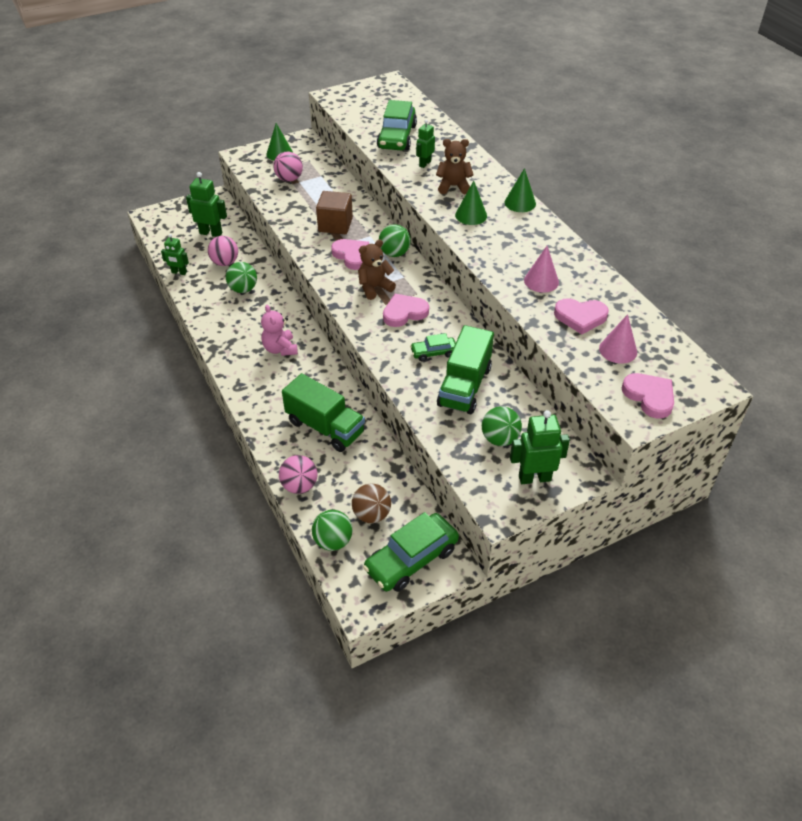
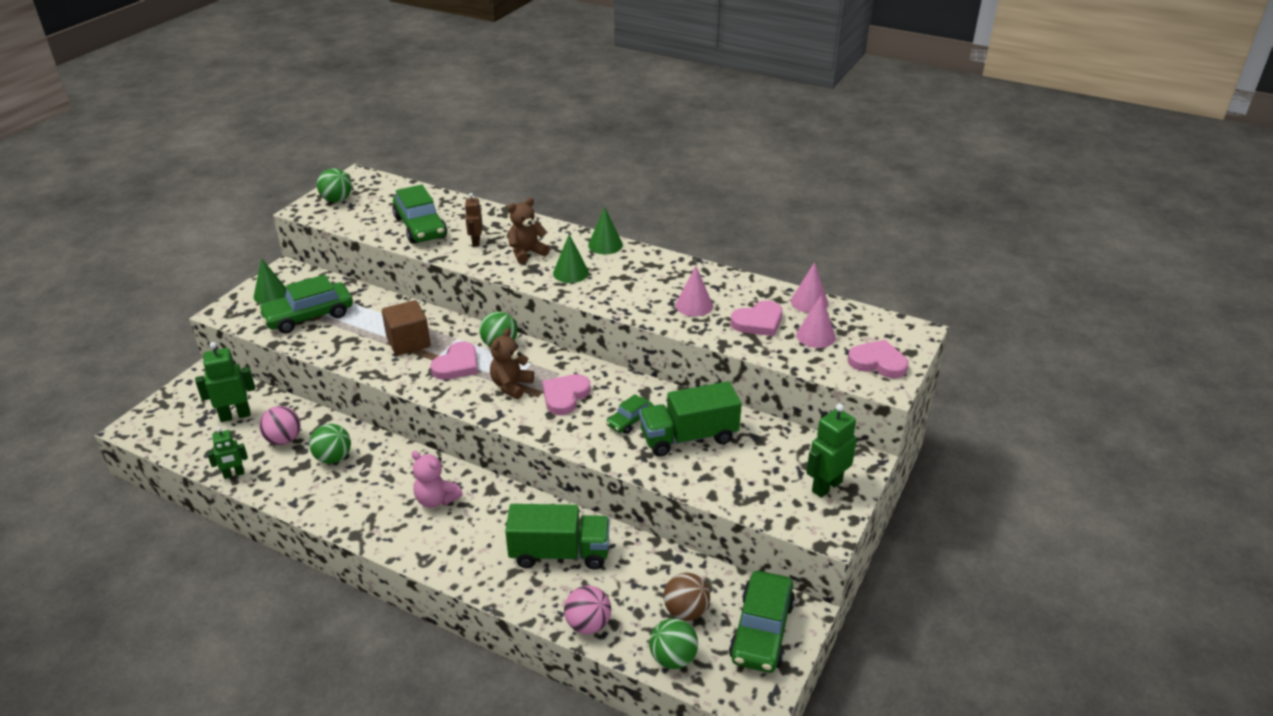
camera: 35 degrees left, 10 degrees down
pink ball [273,152,303,182] -> green car [258,275,353,333]
pink heart [331,239,369,270] -> pink heart turned 105 degrees clockwise [430,342,478,380]
green robot [416,120,435,168] -> brown robot [465,193,483,247]
green truck [437,325,494,414] -> green truck turned 90 degrees clockwise [639,381,742,457]
green ball [482,406,522,446] -> green ball moved to [317,168,352,202]
none -> pink cone [791,262,828,313]

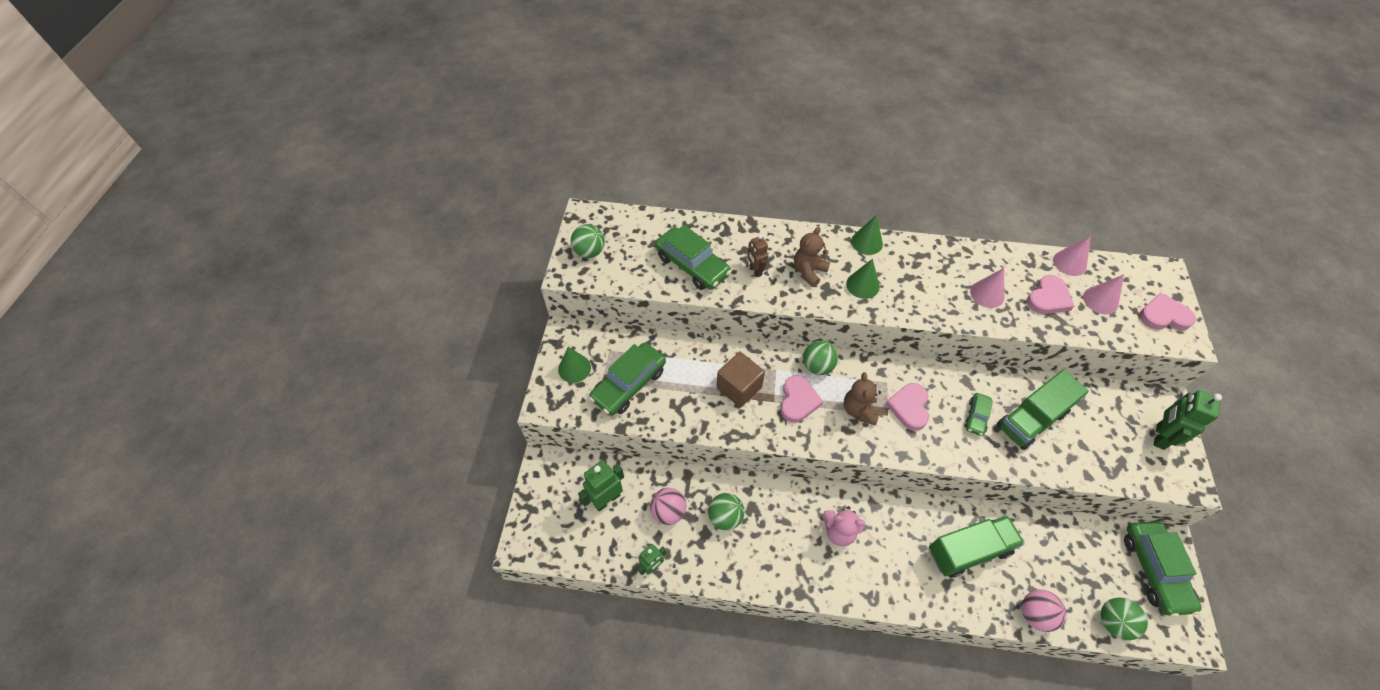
camera: 20 degrees left, 20 degrees up
brown ball [663,573,710,621] -> none

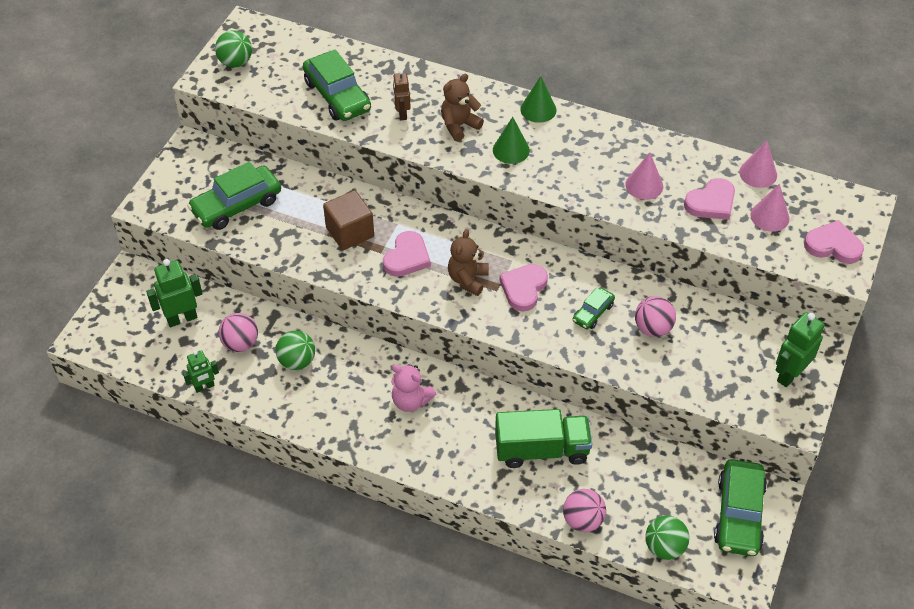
camera: 15 degrees right, 5 degrees down
green cone [558,347,591,383] -> none
green ball [803,341,838,375] -> none
green truck [996,370,1089,450] -> pink ball [635,296,676,337]

